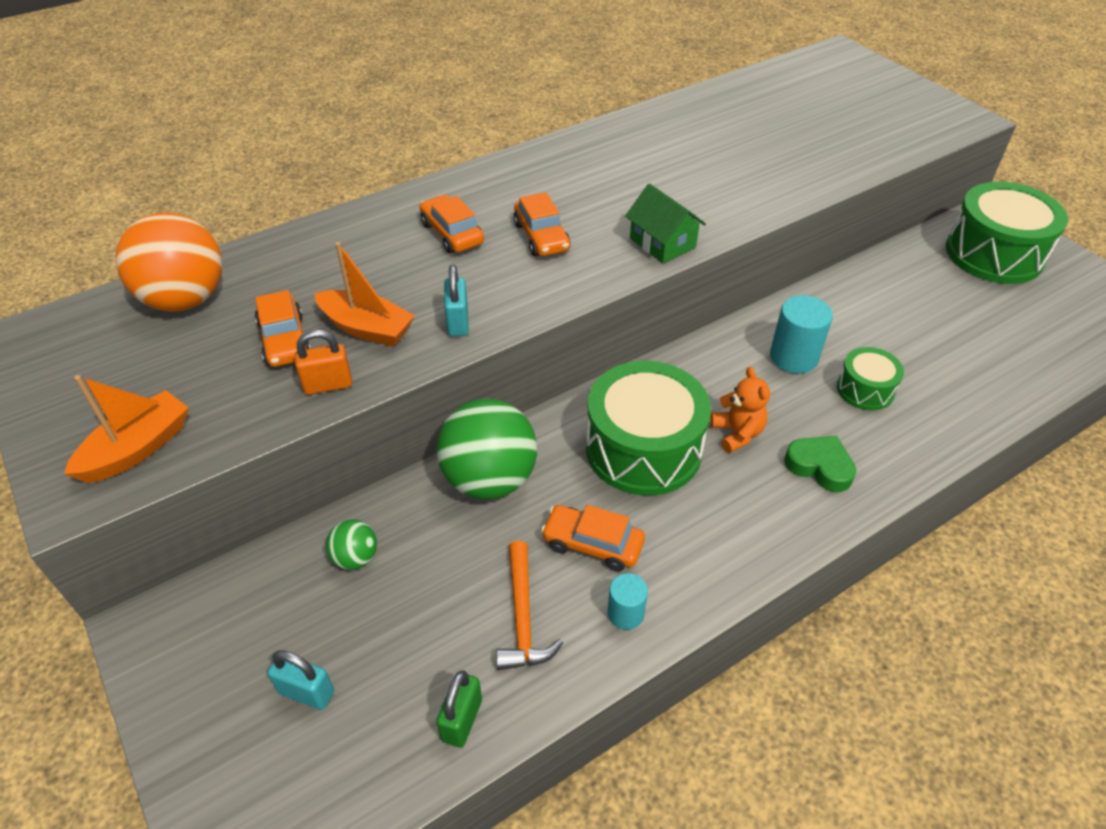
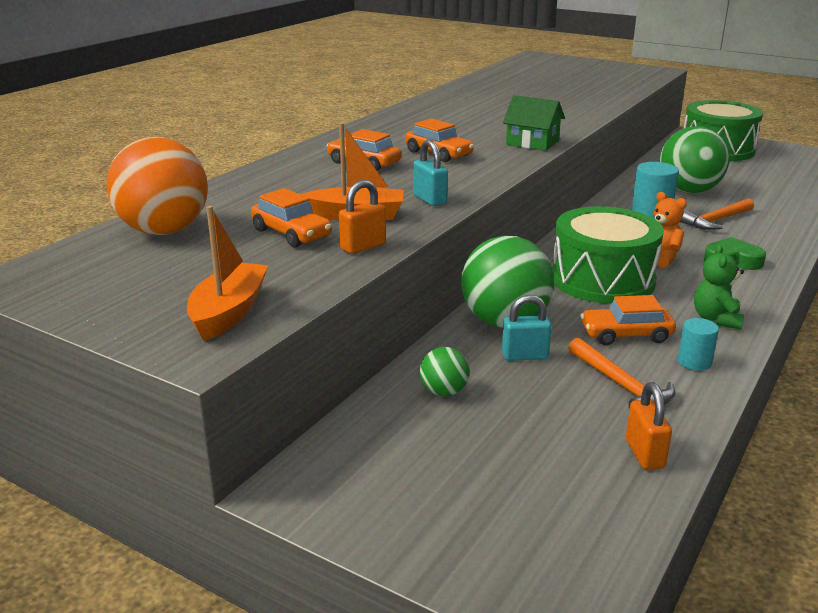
camera: 25 degrees left, 20 degrees down
turquoise padlock [268,650,334,710] -> turquoise padlock moved to [502,295,551,361]
green padlock [436,670,482,748] -> orange padlock [626,382,672,470]
green drum [837,347,904,410] -> orange hammer [680,198,754,230]
none -> green ball [660,126,730,193]
none -> green teddy bear [694,244,744,330]

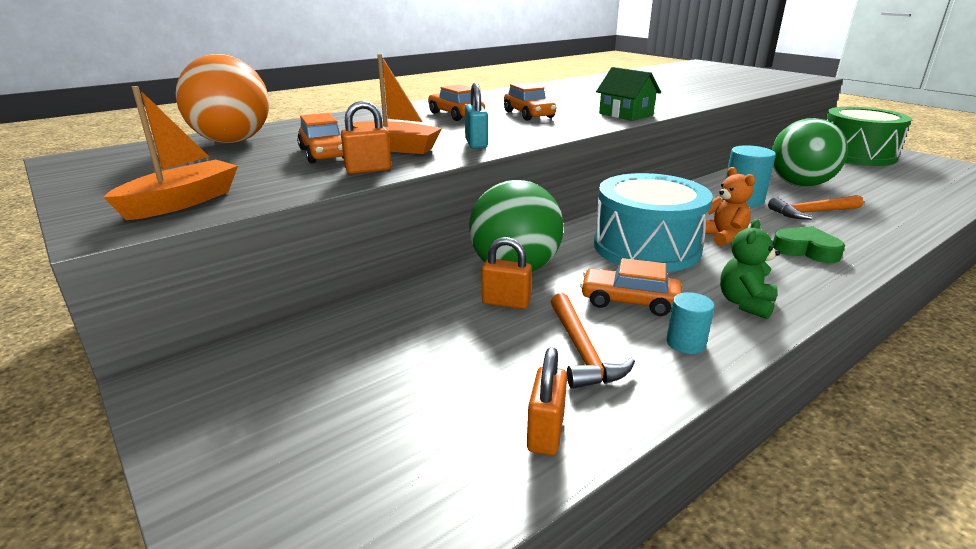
camera: 20 degrees right, 0 degrees up
green ball [420,347,469,396] -> none
turquoise padlock [502,295,551,361] -> orange padlock [482,237,532,309]
green drum [552,206,664,304] -> turquoise drum [594,173,713,272]

